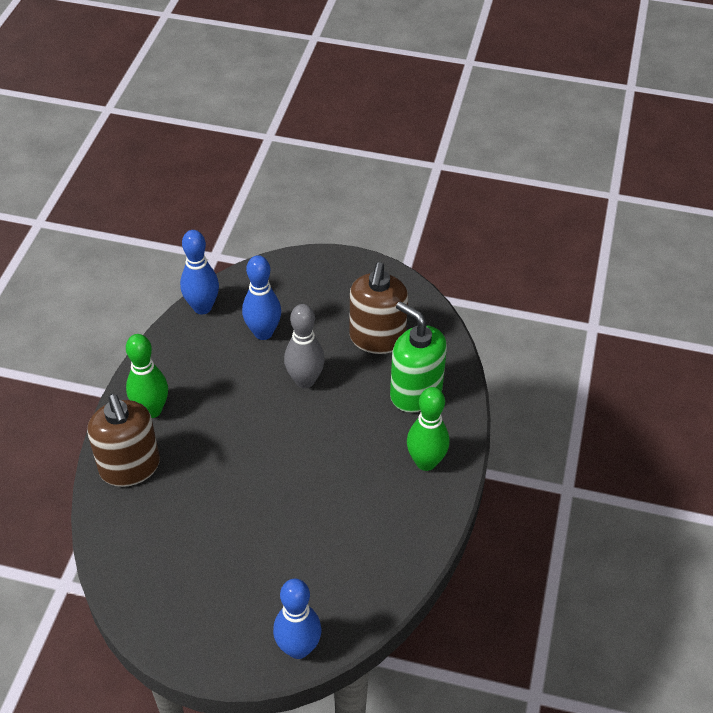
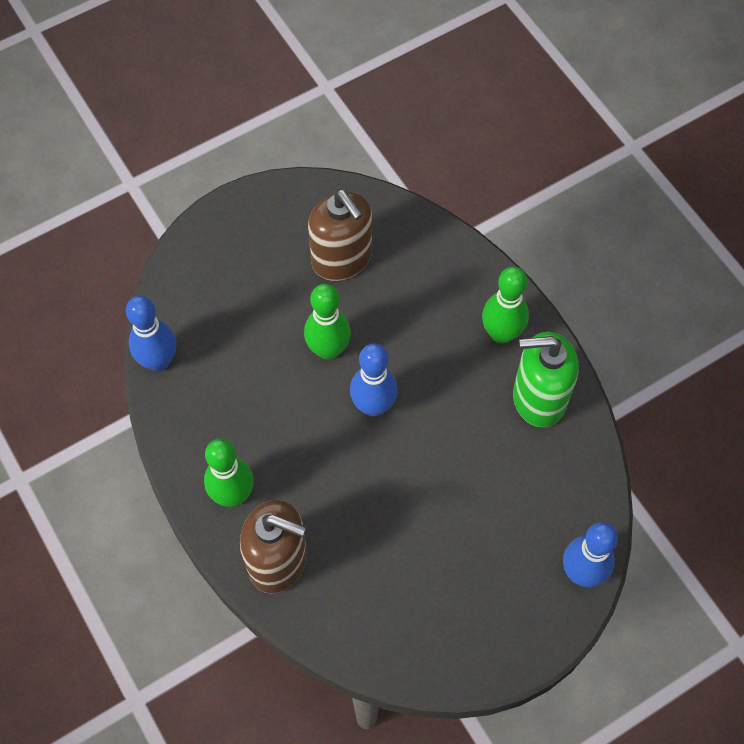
camera: 45 degrees left, 15 degrees up
blue bowling pin [242,255,281,340] -> blue bowling pin moved to [350,343,398,416]
grey bowling pin [284,304,325,389] -> green bowling pin [304,284,351,360]
green soap dispenser [390,301,447,413] -> green soap dispenser moved to [513,332,579,427]

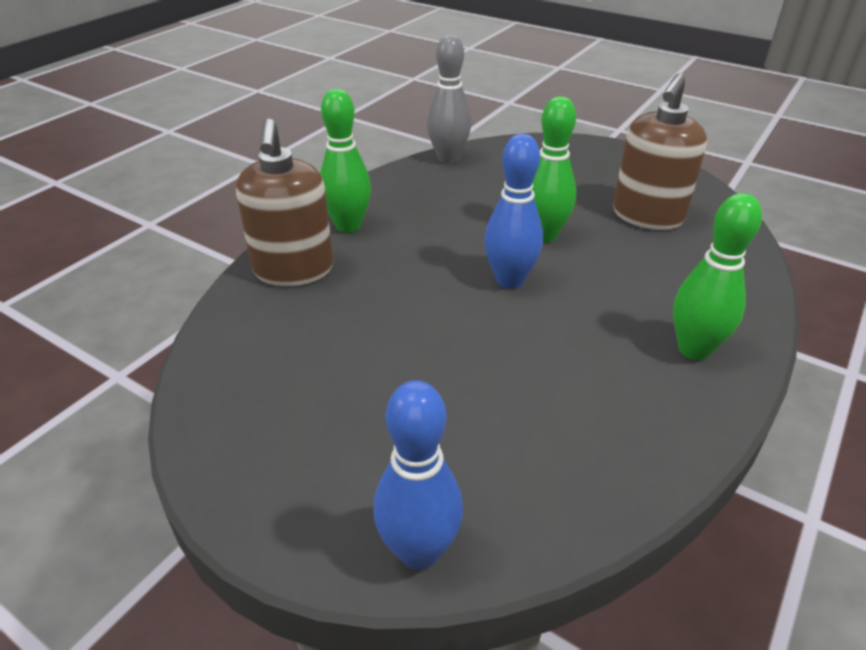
camera: 65 degrees right, 25 degrees down
blue bowling pin [126,296,177,371] -> grey bowling pin [427,35,471,164]
green soap dispenser [513,332,579,427] -> none

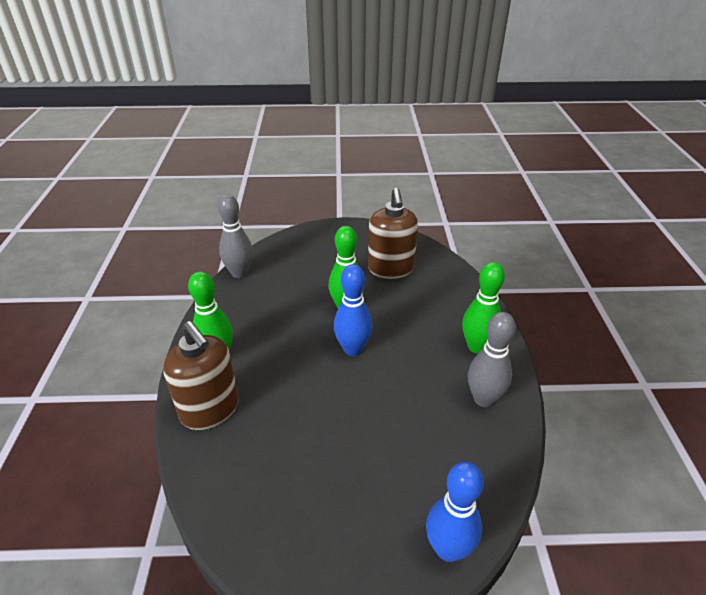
camera: 35 degrees left, 0 degrees up
none -> grey bowling pin [468,312,516,407]

